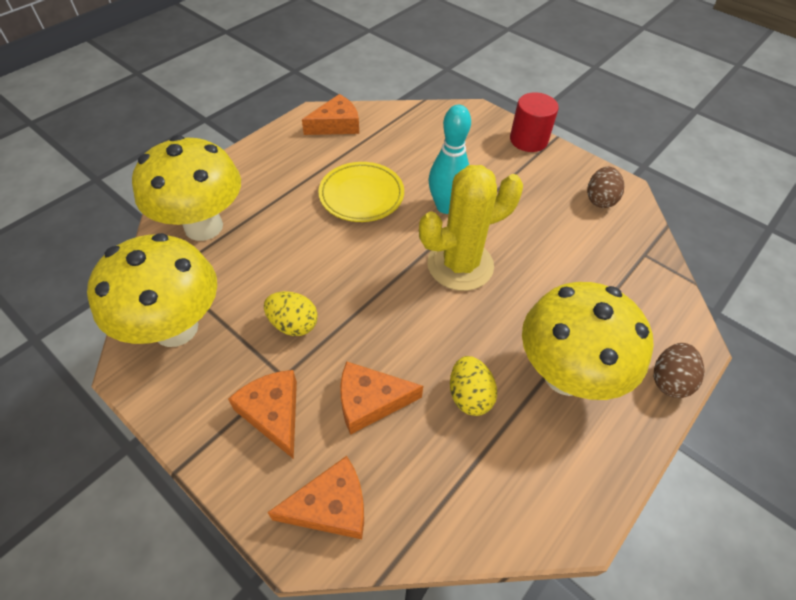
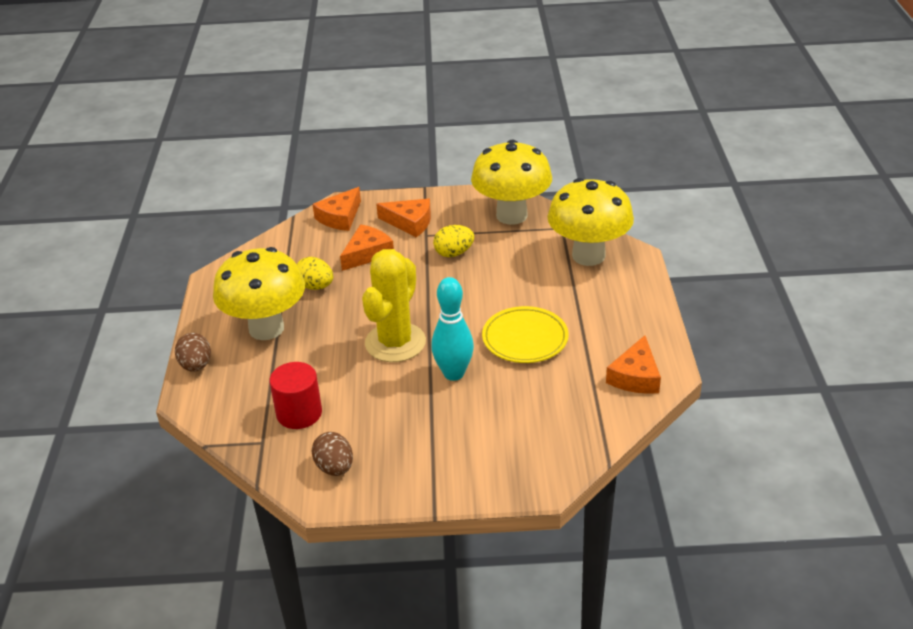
camera: 140 degrees right, 15 degrees down
red cylinder [510,92,559,152] -> red cylinder moved to [269,362,322,429]

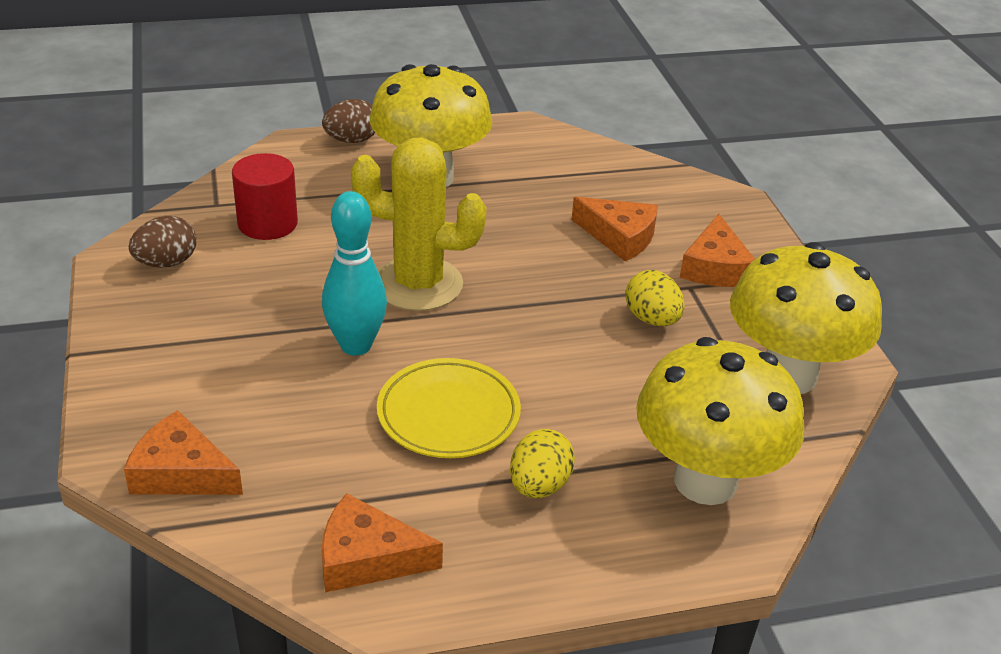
camera: 75 degrees right, 0 degrees up
yellow egg [297,257,333,290] -> yellow egg moved to [510,429,575,498]
orange cheese [313,187,361,231] -> orange cheese moved to [124,410,243,495]

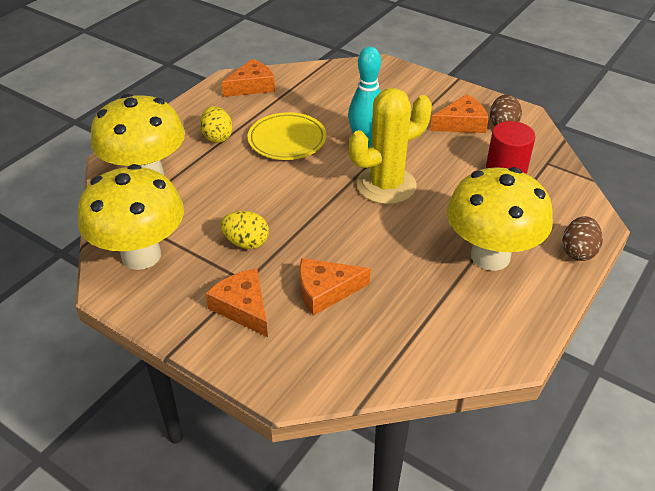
camera: 140 degrees right, 5 degrees up
orange cheese [124,410,243,495] -> orange cheese moved to [430,94,489,133]

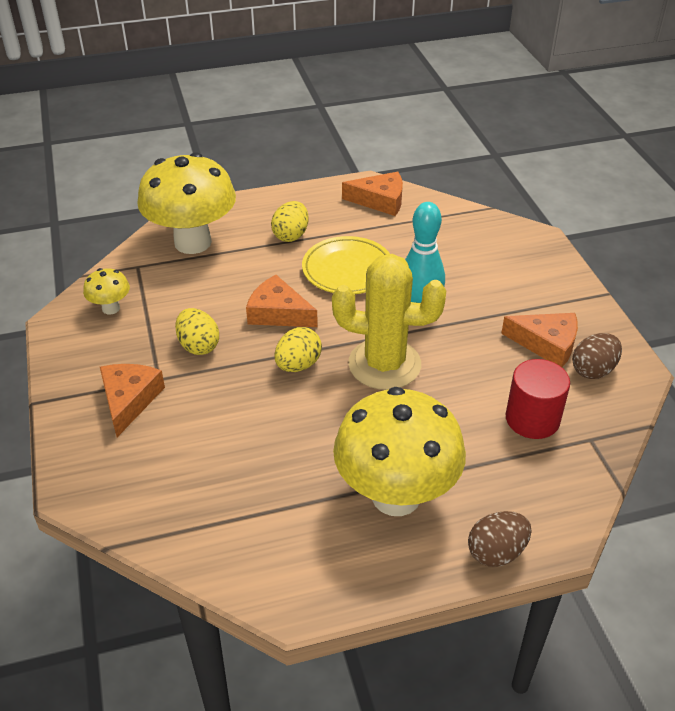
camera: 40 degrees right, 0 degrees up
yellow mushroom [78,164,184,270] -> yellow mushroom [83,268,130,315], size x0.44
orange cheese [300,258,370,316] -> orange cheese moved to [246,275,318,327]
none -> yellow egg [275,327,322,372]

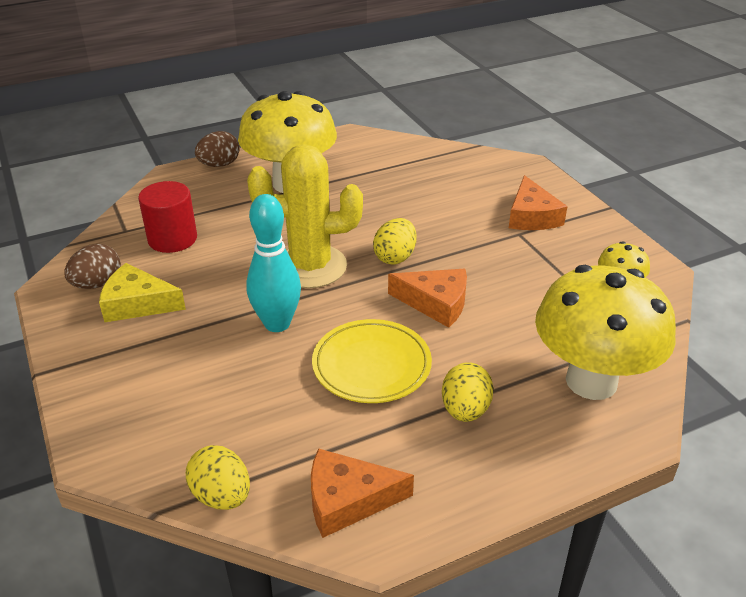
camera: 170 degrees right, 5 degrees down
yellow egg [175,308,219,355] -> yellow egg moved to [186,445,250,510]
orange cheese [501,313,578,367] -> yellow cheese [99,263,186,322]

